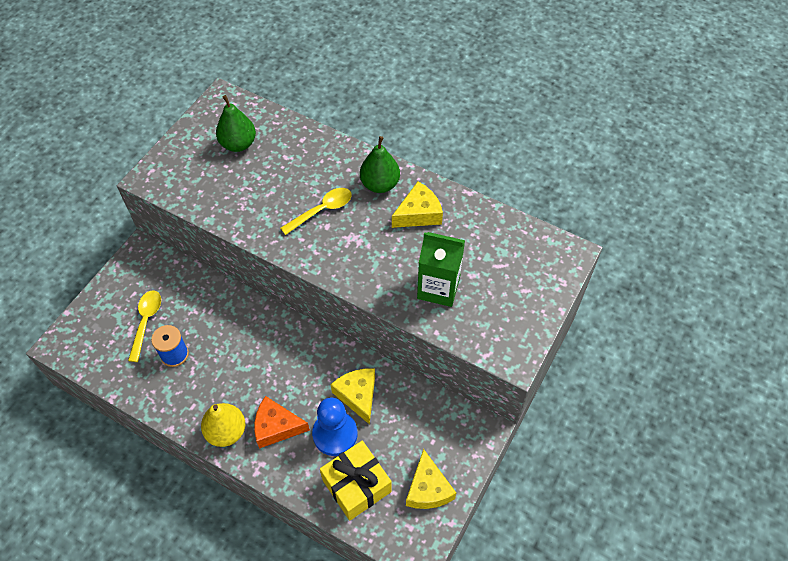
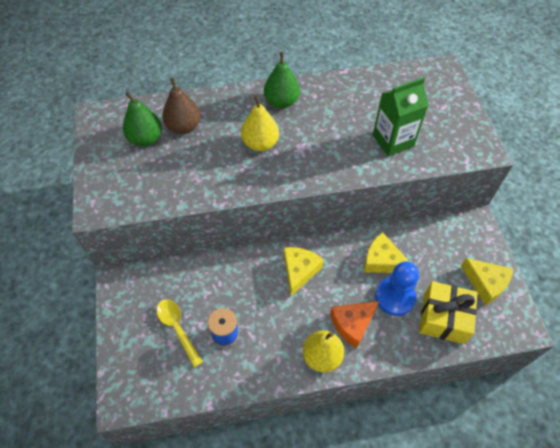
camera: 40 degrees left, 0 degrees up
yellow spoon [280,188,352,235] -> yellow pear [241,95,279,151]
yellow cheese [392,182,443,228] -> yellow cheese moved to [284,247,324,296]
none -> brown pear [162,78,200,134]

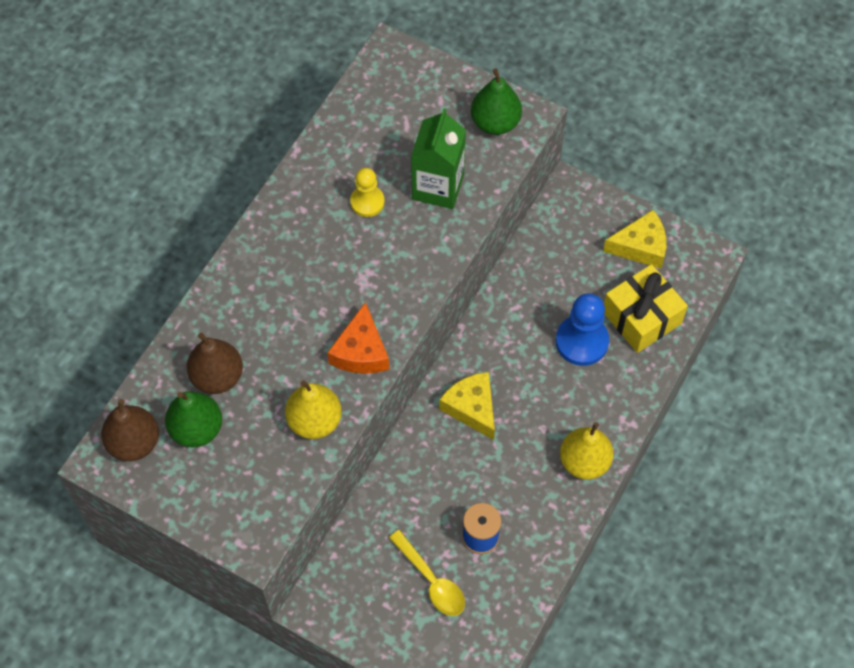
camera: 50 degrees left, 5 degrees up
yellow spoon [157,299,203,368] -> yellow spoon turned 135 degrees counterclockwise [389,530,465,616]
yellow pear [241,95,279,151] -> yellow pear moved to [285,380,342,439]
green pear [264,52,300,108] -> green pear moved to [471,68,522,135]
orange cheese [330,301,379,348] -> orange cheese moved to [327,302,389,374]
yellow cheese [364,232,409,273] -> none
none -> brown pear [101,399,159,461]
none -> yellow pawn [350,168,385,217]

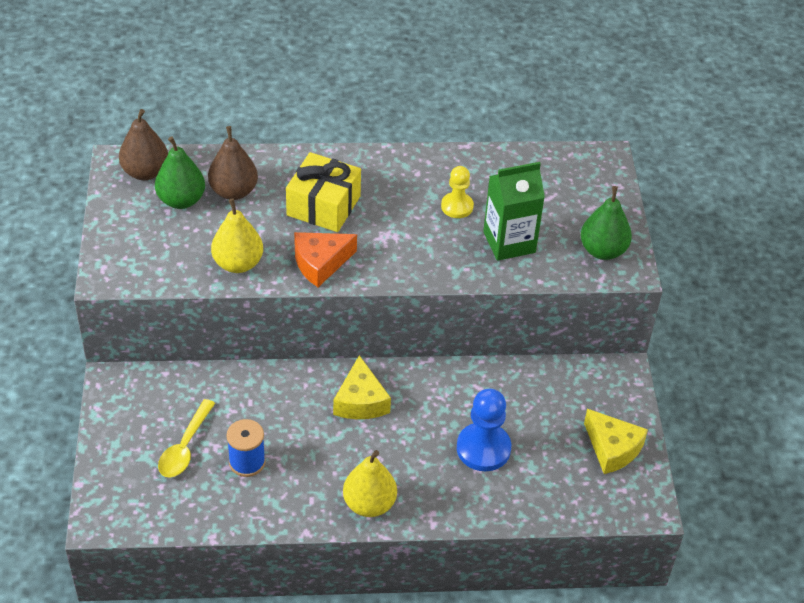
camera: 55 degrees right, 15 degrees down
yellow cheese [439,372,495,440] -> yellow cheese turned 150 degrees clockwise [333,355,391,419]
yellow gift [604,264,688,353] -> yellow gift moved to [286,152,361,232]

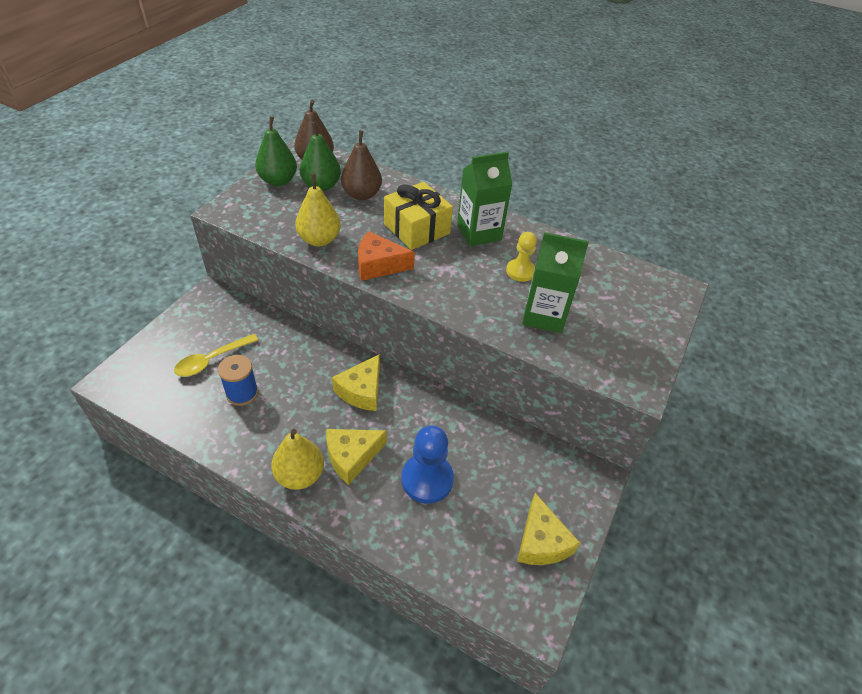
camera: 30 degrees right, 0 degrees up
green pear [580,186,632,260] -> green pear moved to [255,116,297,186]
none -> yellow cheese [326,429,387,485]
none -> green carton [457,152,512,246]

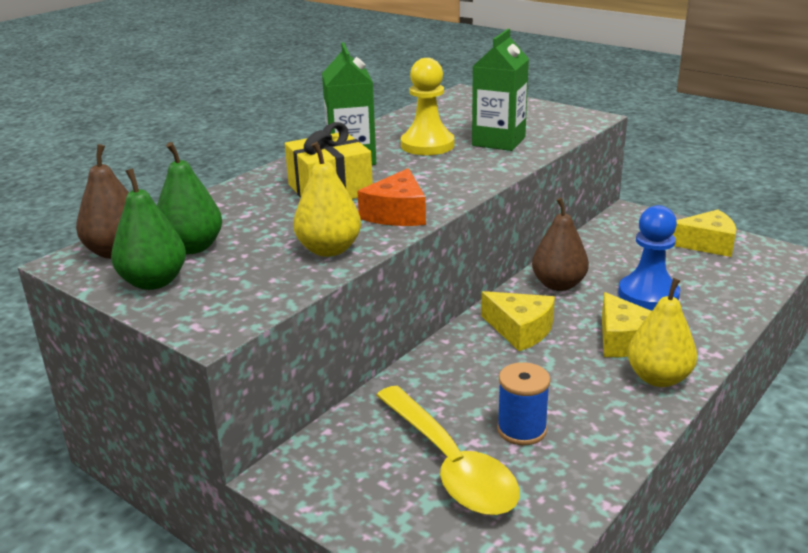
camera: 75 degrees left, 20 degrees down
yellow spoon [174,334,258,377] -> yellow spoon [376,386,520,515], size x1.56
brown pear [341,130,382,200] -> brown pear moved to [532,198,589,291]
yellow pawn [506,232,537,282] -> yellow pawn [401,58,454,155], size x1.59

